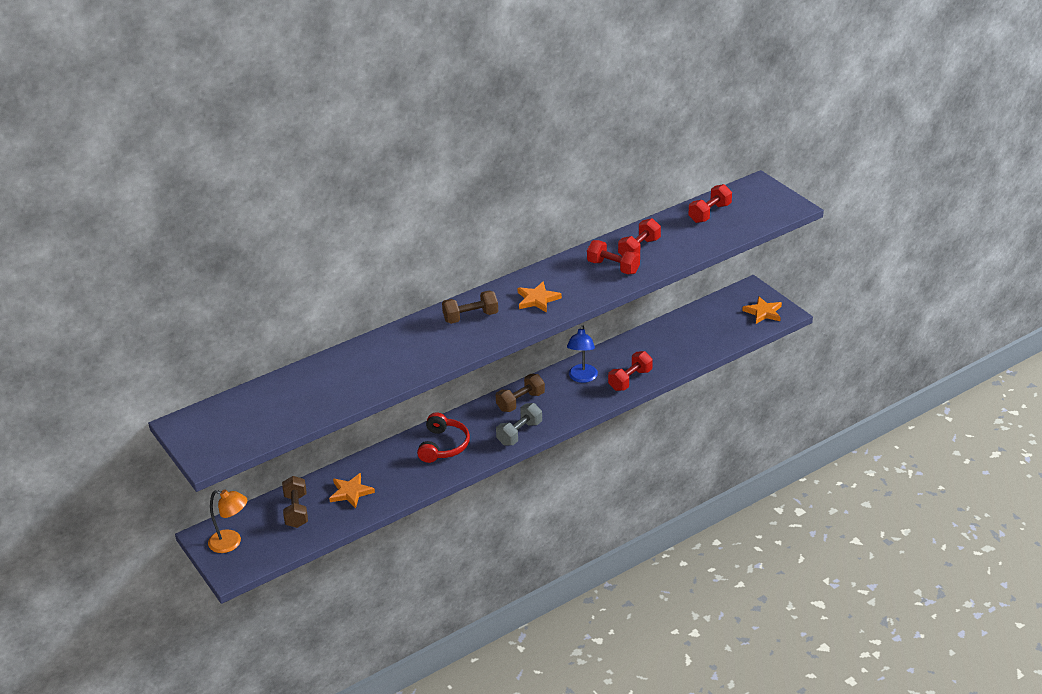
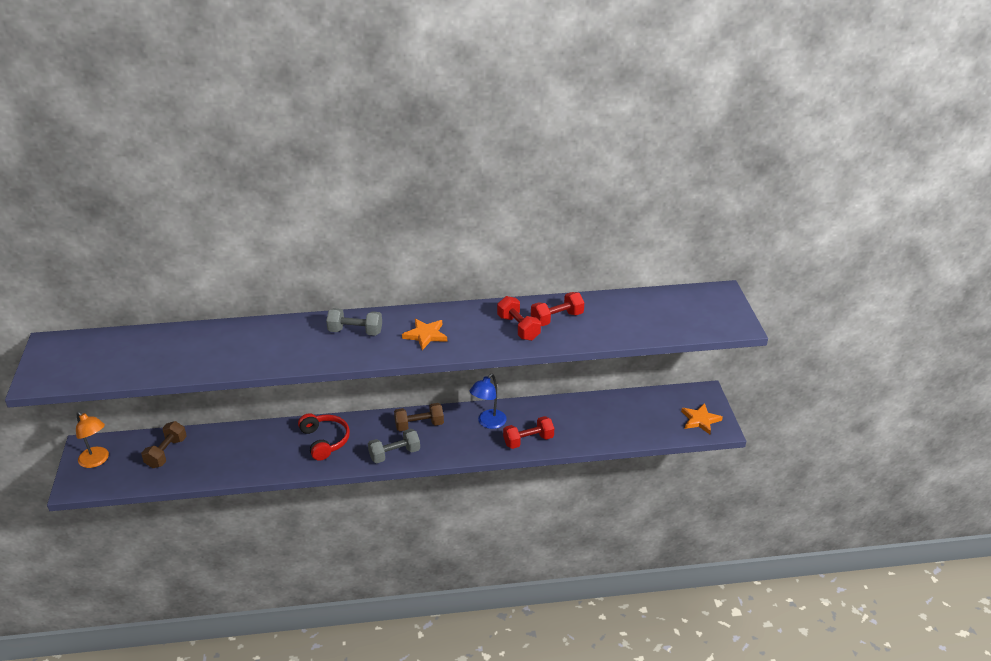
camera: 25 degrees right, 0 degrees up
orange star [329,473,375,508] -> none
red headphones [417,413,470,463] -> red headphones turned 60 degrees counterclockwise [298,413,350,461]
brown dumbbell [442,290,498,324] -> grey dumbbell [326,308,382,336]
red dumbbell [688,184,732,223] -> none

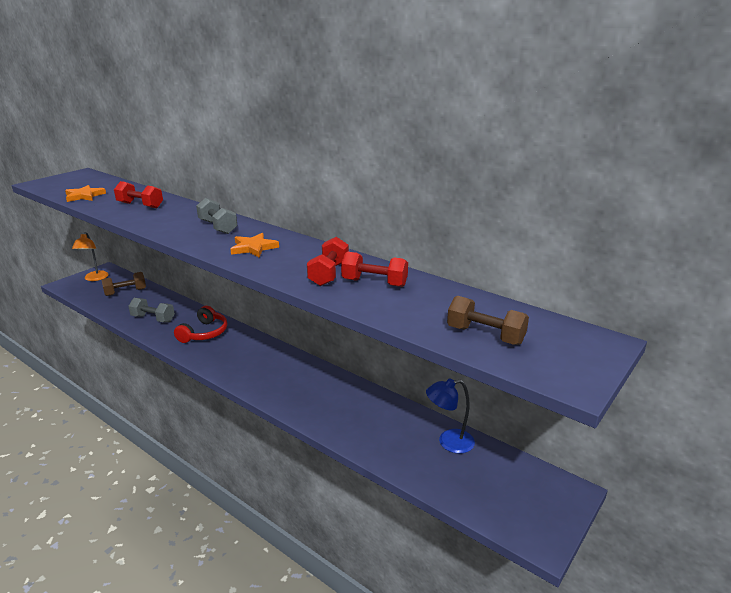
camera: 45 degrees right, 10 degrees down
grey dumbbell [368,429,420,463] -> grey dumbbell moved to [128,298,175,323]
brown dumbbell [394,403,444,431] -> brown dumbbell moved to [447,296,529,345]
blue lamp [470,374,507,429] -> blue lamp moved to [426,378,475,453]
red dumbbell [503,416,554,449] -> red dumbbell moved to [114,181,163,208]
orange star [681,403,723,434] -> orange star moved to [65,185,106,202]

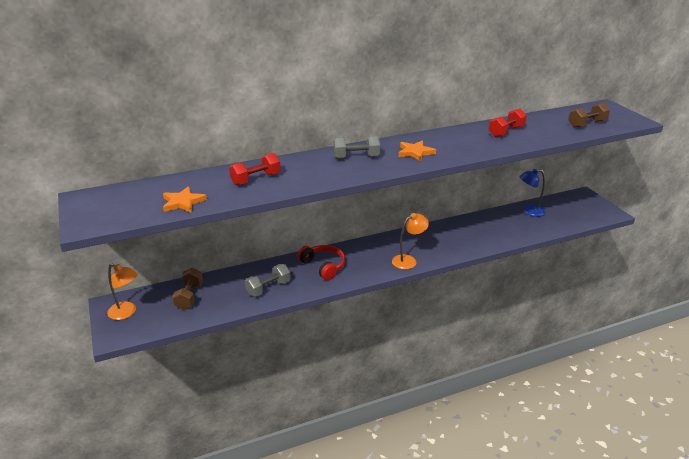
camera: 60 degrees left, 5 degrees up
red dumbbell [307,237,349,286] -> none
blue lamp [426,378,475,453] -> blue lamp turned 60 degrees clockwise [519,169,546,217]
none -> orange lamp [392,213,429,269]

